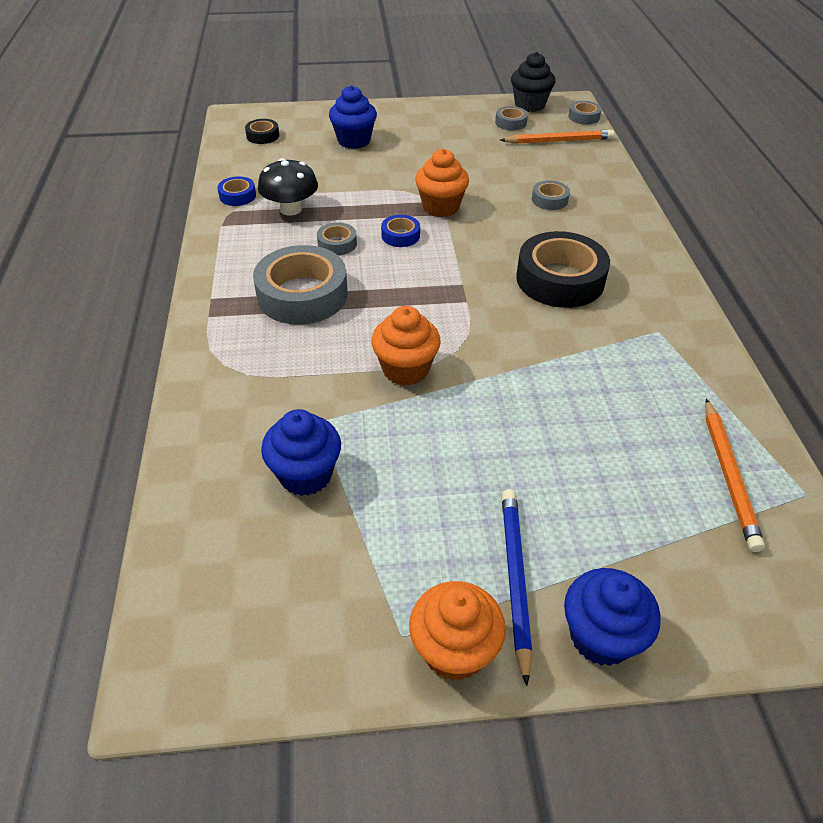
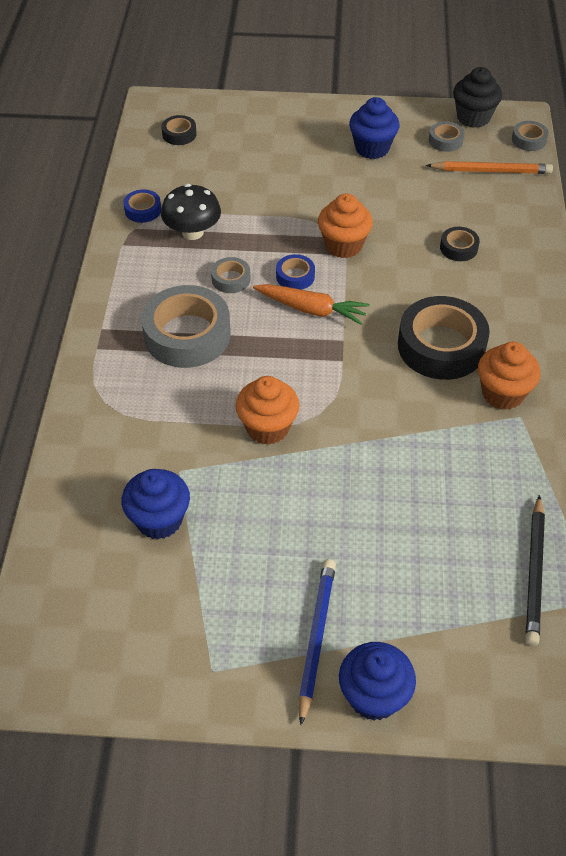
camera: 10 degrees right, 5 degrees up
blue cupcake [329,85,377,149] -> blue cupcake moved to [349,97,400,159]
orange cupcake [409,581,506,681] -> orange cupcake moved to [478,342,540,410]
grey tape [532,180,570,210] -> black tape [440,227,480,261]
orange pencil [705,399,765,552] -> black pencil [526,495,545,646]
none -> orange carrot [253,284,369,325]

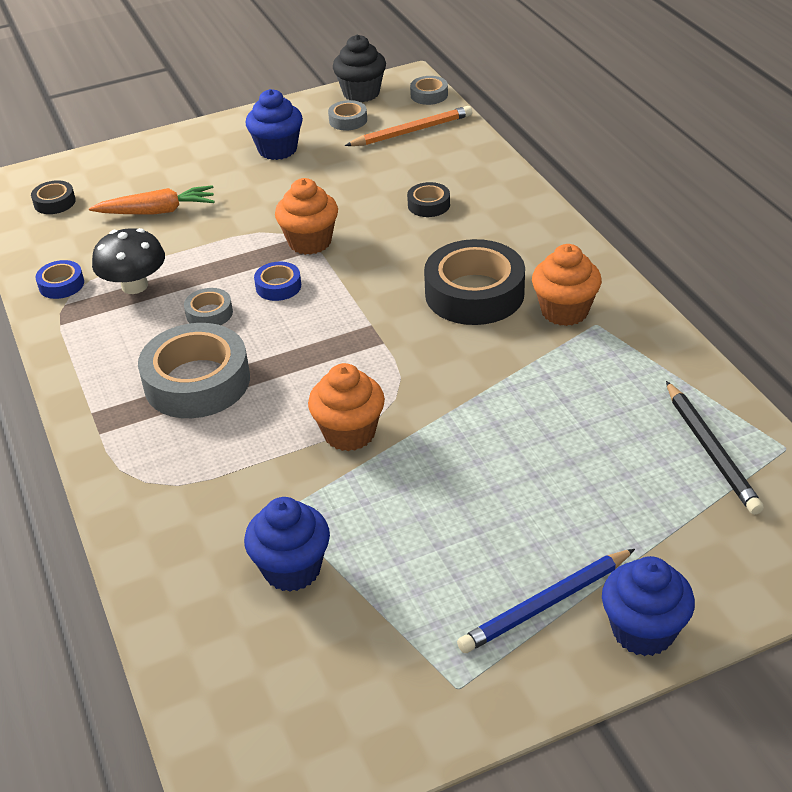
camera: 25 degrees left, 10 degrees down
orange carrot [253,284,369,325] -> orange carrot moved to [89,185,215,215]
blue pencil [299,559,336,726] -> blue pencil turned 105 degrees counterclockwise [457,549,635,653]

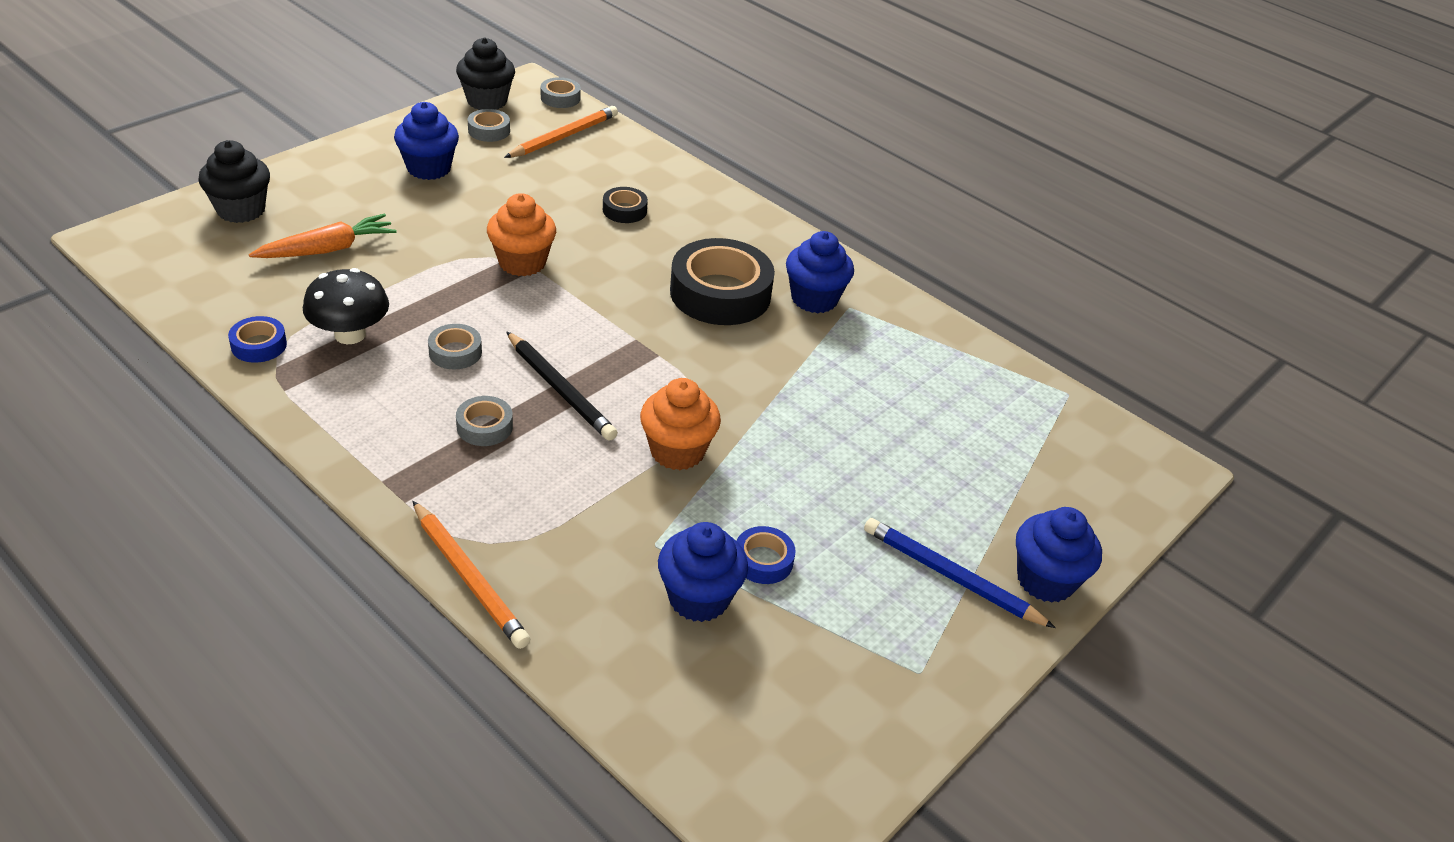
camera: 30 degrees left, 0 degrees up
black tape [31,180,76,214] -> none
grey tape [138,323,250,418] -> grey tape [456,396,513,446], size x0.47
blue tape [254,262,301,301] -> blue tape moved to [737,526,796,584]
blue pencil [457,549,635,653] -> blue pencil turned 90 degrees clockwise [864,518,1056,628]
orange cupcake [532,244,602,326] -> blue cupcake [786,231,854,313]
black pencil [666,381,764,515] -> black pencil moved to [506,331,618,441]
none -> black cupcake [198,140,270,223]
none -> orange pencil [412,501,530,649]

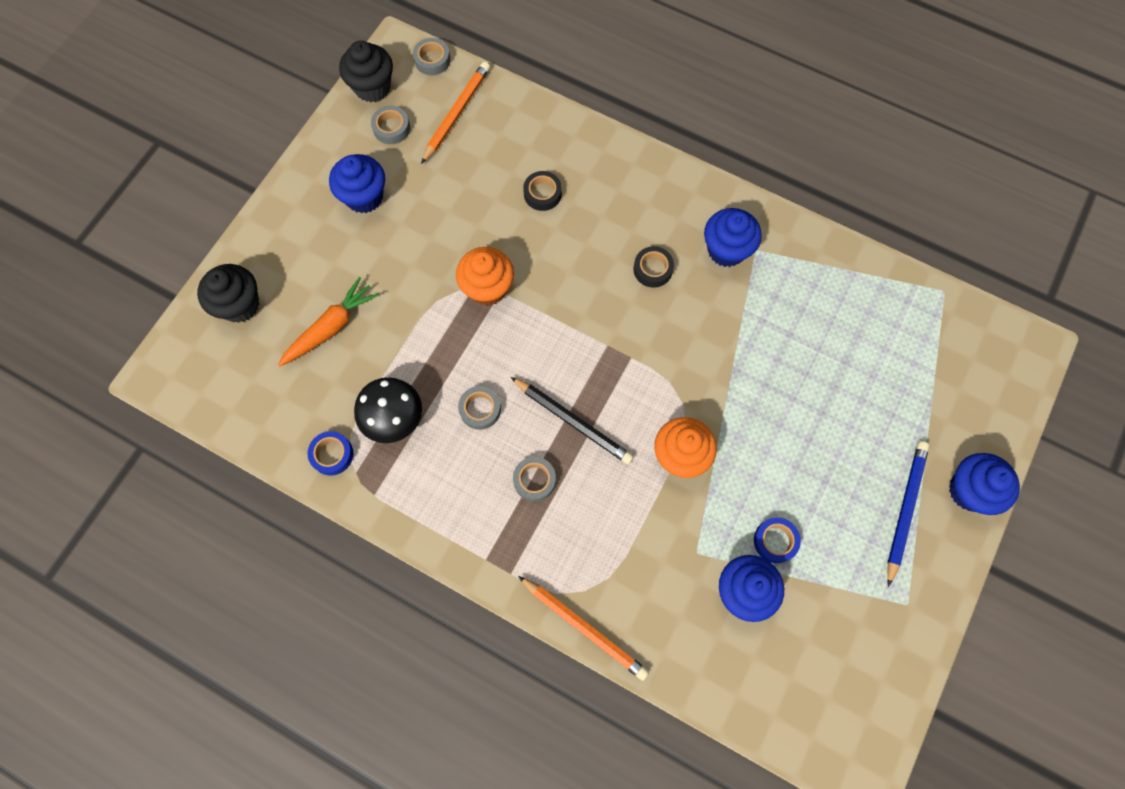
camera: 10 degrees left, 30 degrees up
black tape [670,238,775,325] -> black tape [634,246,674,288], size x0.47
blue pencil [864,518,1056,628] -> blue pencil turned 90 degrees clockwise [887,441,929,587]

